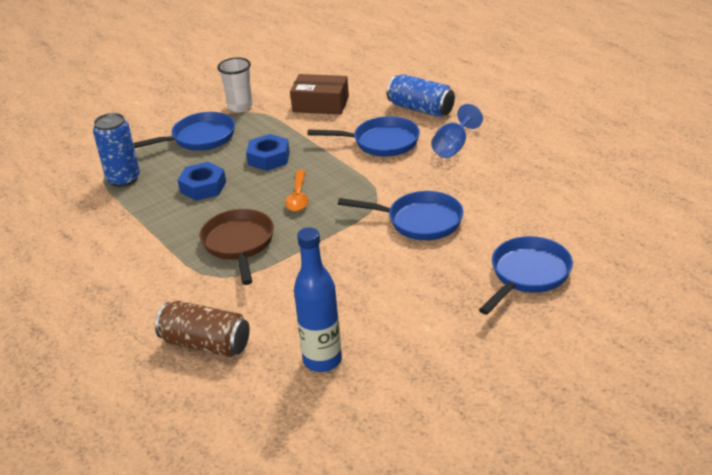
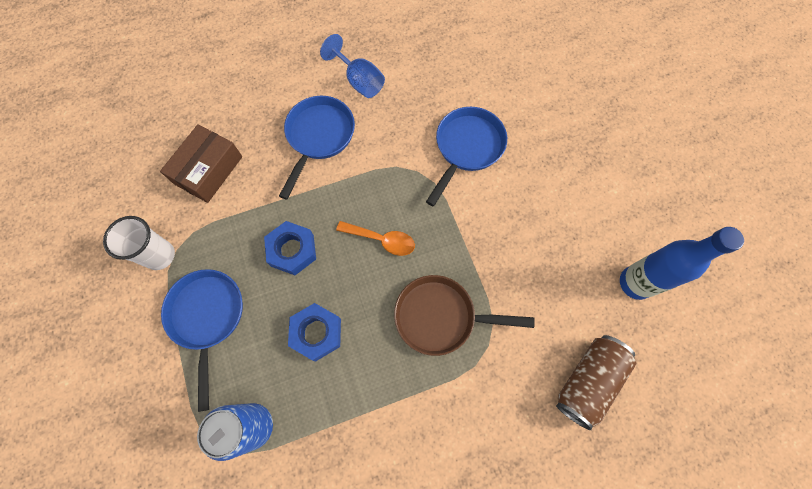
camera: 75 degrees left, 35 degrees up
blue can [387,74,455,117] -> none
blue pan [479,236,573,315] -> none

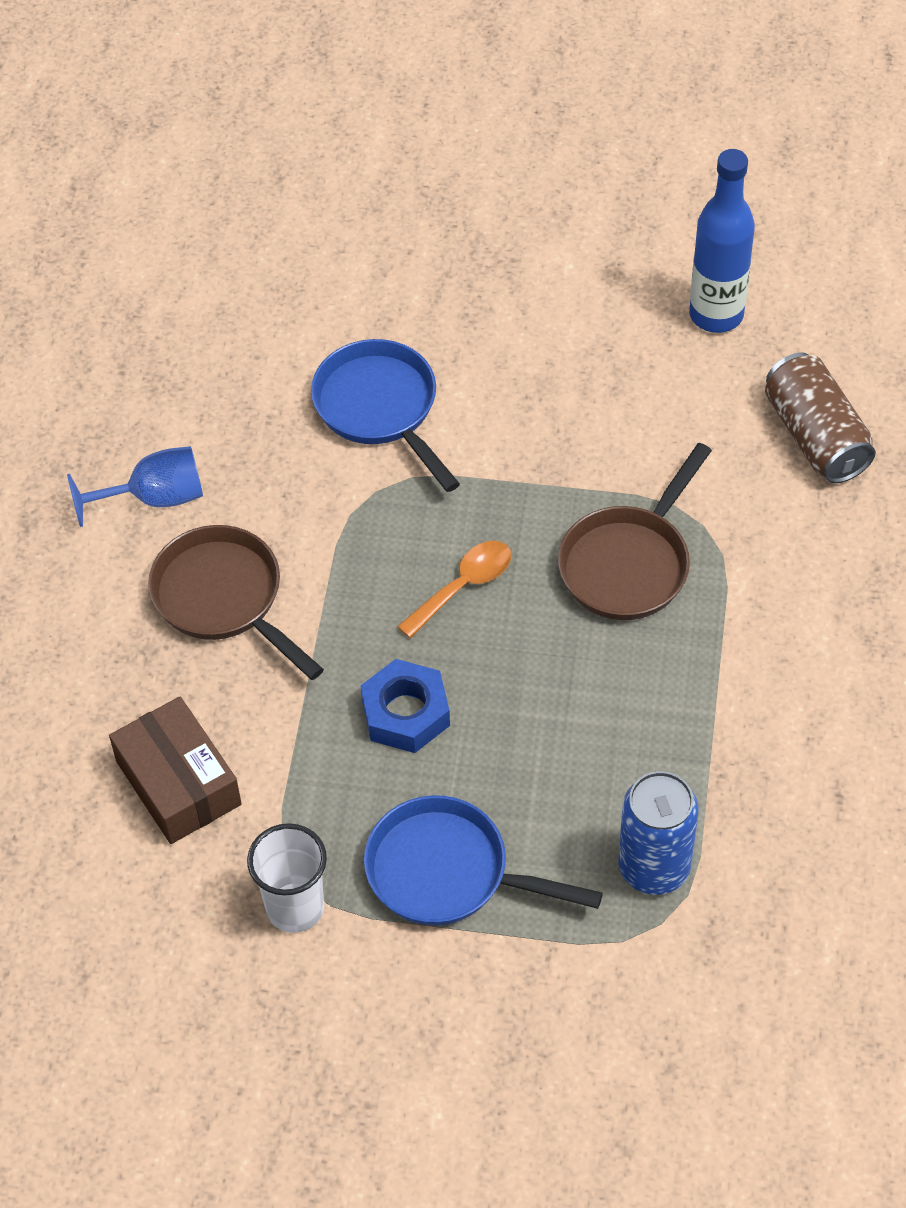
camera: 60 degrees left, 15 degrees down
blue pan [279,96,355,200] -> brown pan [148,525,324,680]
blue nut [288,303,341,362] -> none

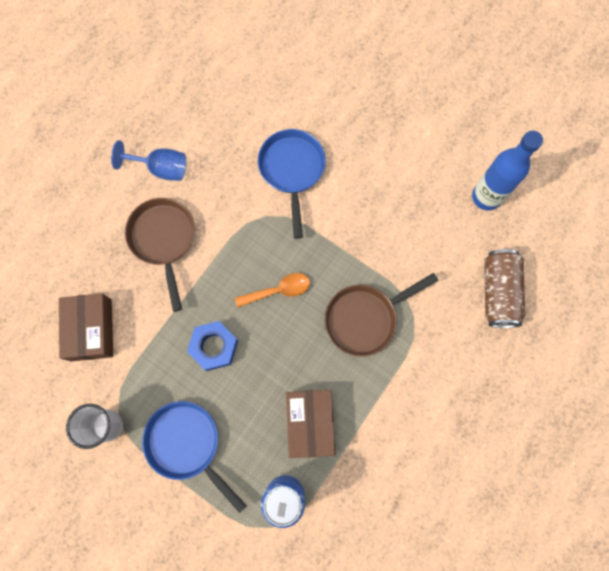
camera: 25 degrees right, 20 degrees up
none -> brown box [286,390,335,458]

